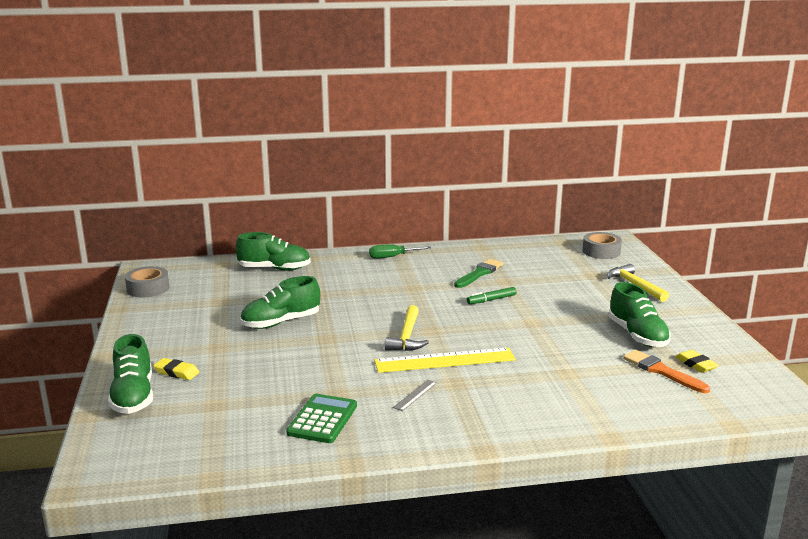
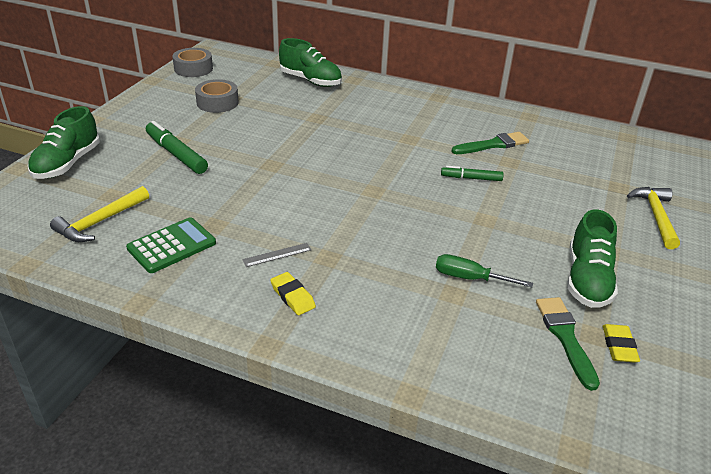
camera: 30 degrees right, 15 degrees up
yellow eraser [153,358,199,380] -> yellow eraser moved to [270,272,316,315]
green shoe [240,276,320,329] -> none
green screwdriver [369,244,431,258] -> green screwdriver moved to [436,254,533,287]
yellow ruler [374,348,516,373] -> none
yellow hammer [385,305,429,351] -> yellow hammer moved to [50,186,149,242]
grey tape [582,232,622,259] -> grey tape moved to [195,79,239,113]
orange brush [623,350,710,393] -> green brush [536,297,600,391]
none -> green marker [146,121,208,174]

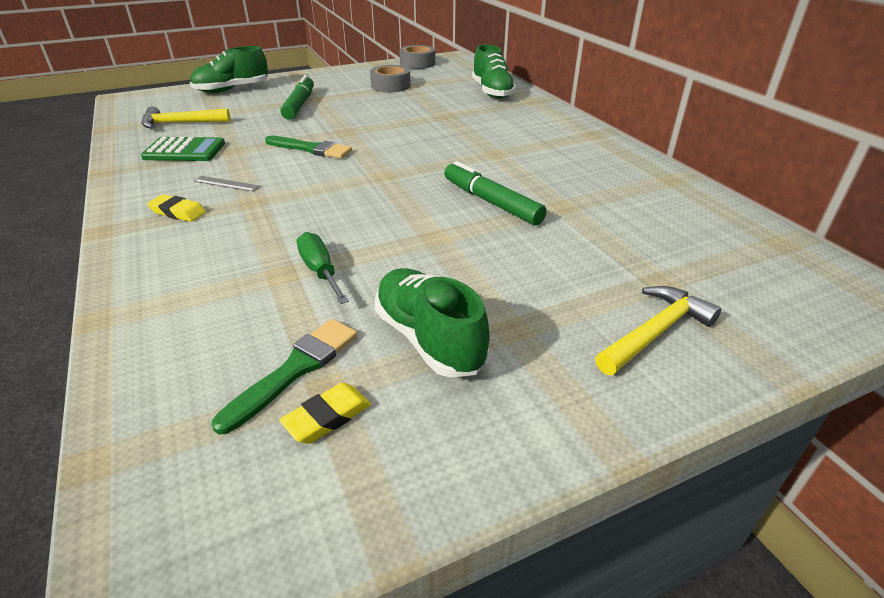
camera: 45 degrees right, 0 degrees up
yellow eraser [270,272,316,315] -> yellow eraser turned 75 degrees counterclockwise [147,194,206,222]
green marker [441,166,504,181] -> green marker [444,161,547,225], size x1.64
green brush [451,132,529,154] -> green brush moved to [265,136,352,159]
green shoe [567,209,618,308] -> green shoe turned 90 degrees clockwise [374,268,490,378]

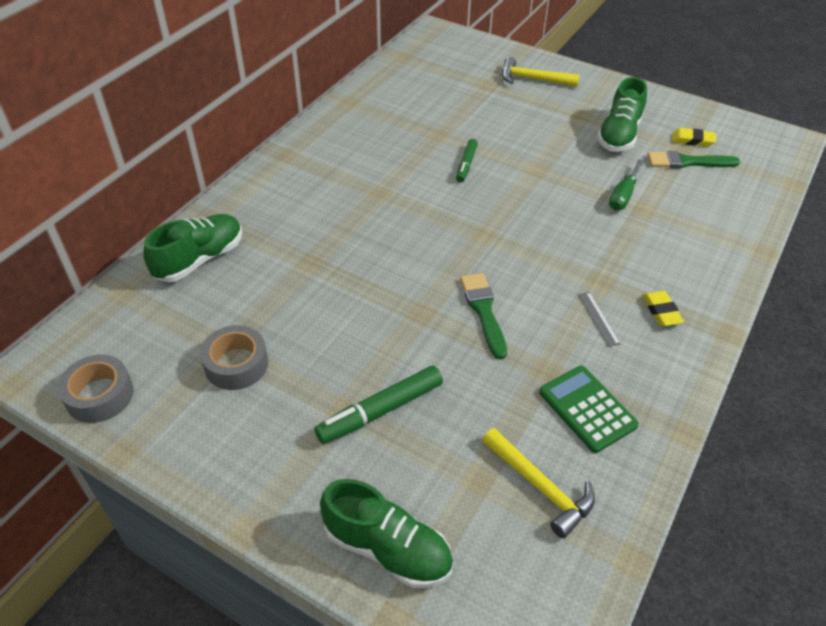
camera: 125 degrees left, 10 degrees up
green marker [444,161,547,225] -> green marker [456,139,478,182], size x0.61

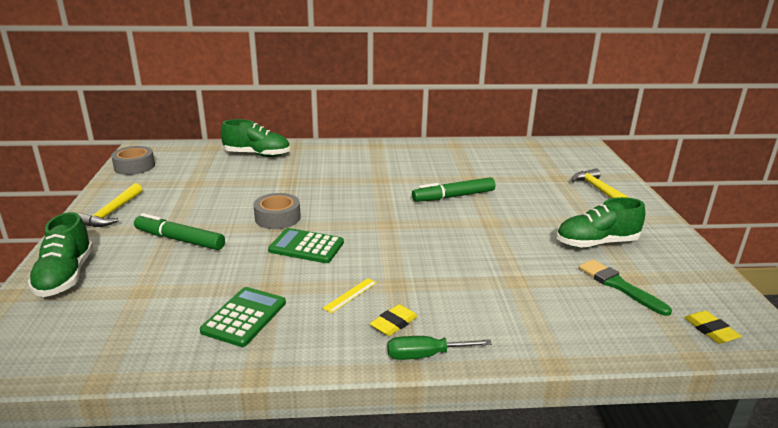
camera: 55 degrees right, 20 degrees down
grey tape [200,325,268,390] -> grey tape moved to [253,193,301,229]
green marker [456,139,478,182] -> green marker [412,177,495,202], size x1.64
green brush [460,273,507,360] -> green calculator [268,228,344,263]
yellow hammer [482,428,595,539] -> yellow hammer moved to [77,183,142,227]
grey ruler [578,292,620,347] -> yellow ruler [323,278,377,313]
green screwdriver [609,159,644,210] -> green screwdriver moved to [387,336,492,360]
yellow eraser [672,128,716,147] -> yellow eraser moved to [684,311,742,344]

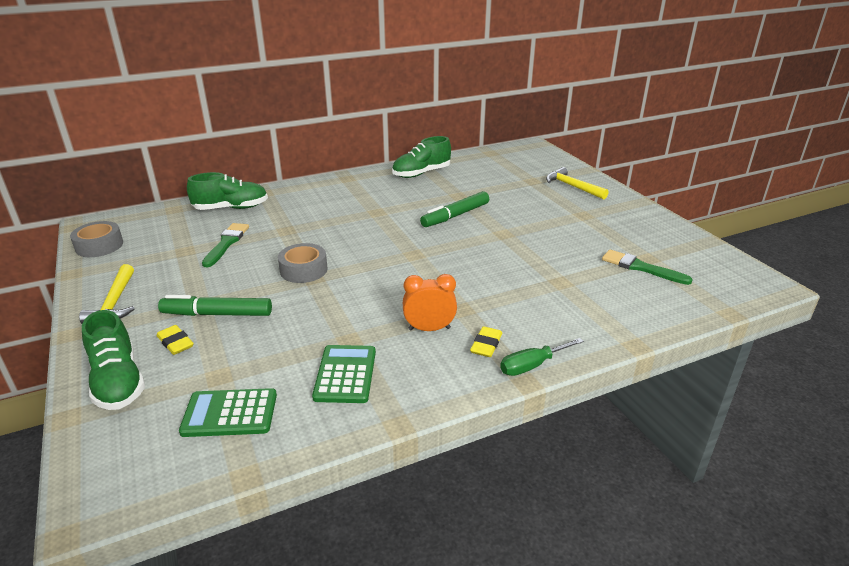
camera: 20 degrees left, 5 degrees up
green calculator [268,228,344,263] -> green calculator moved to [179,388,277,437]
yellow ruler [323,278,377,313] -> orange clock [403,274,457,331]
green shoe [556,197,645,248] -> green shoe moved to [392,136,451,178]
yellow eraser [684,311,742,344] -> yellow eraser moved to [157,325,194,355]
none -> green brush [202,223,249,267]

